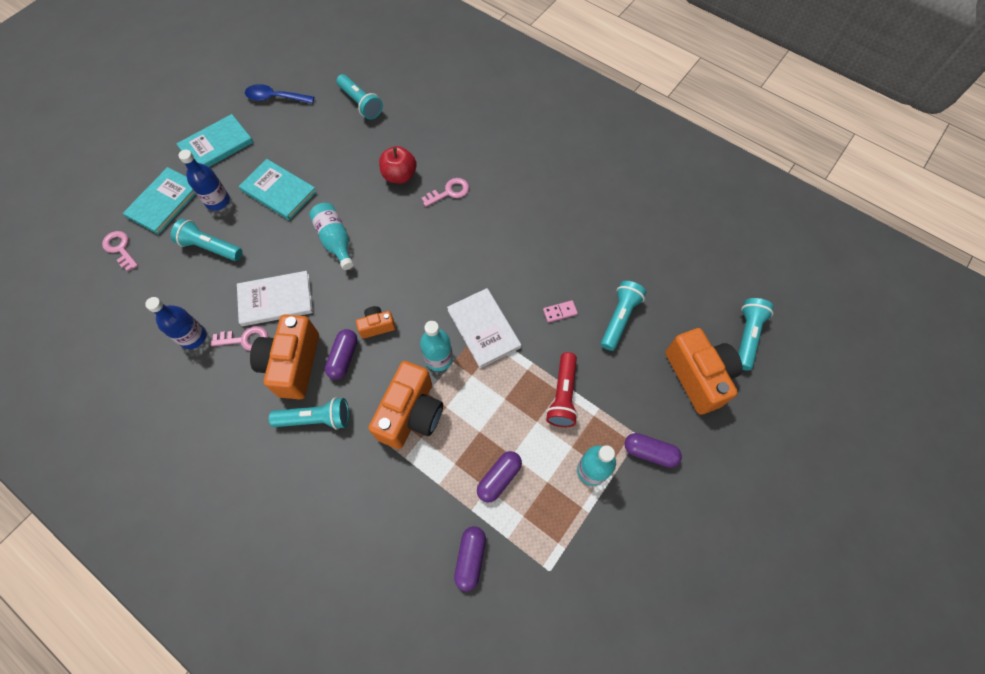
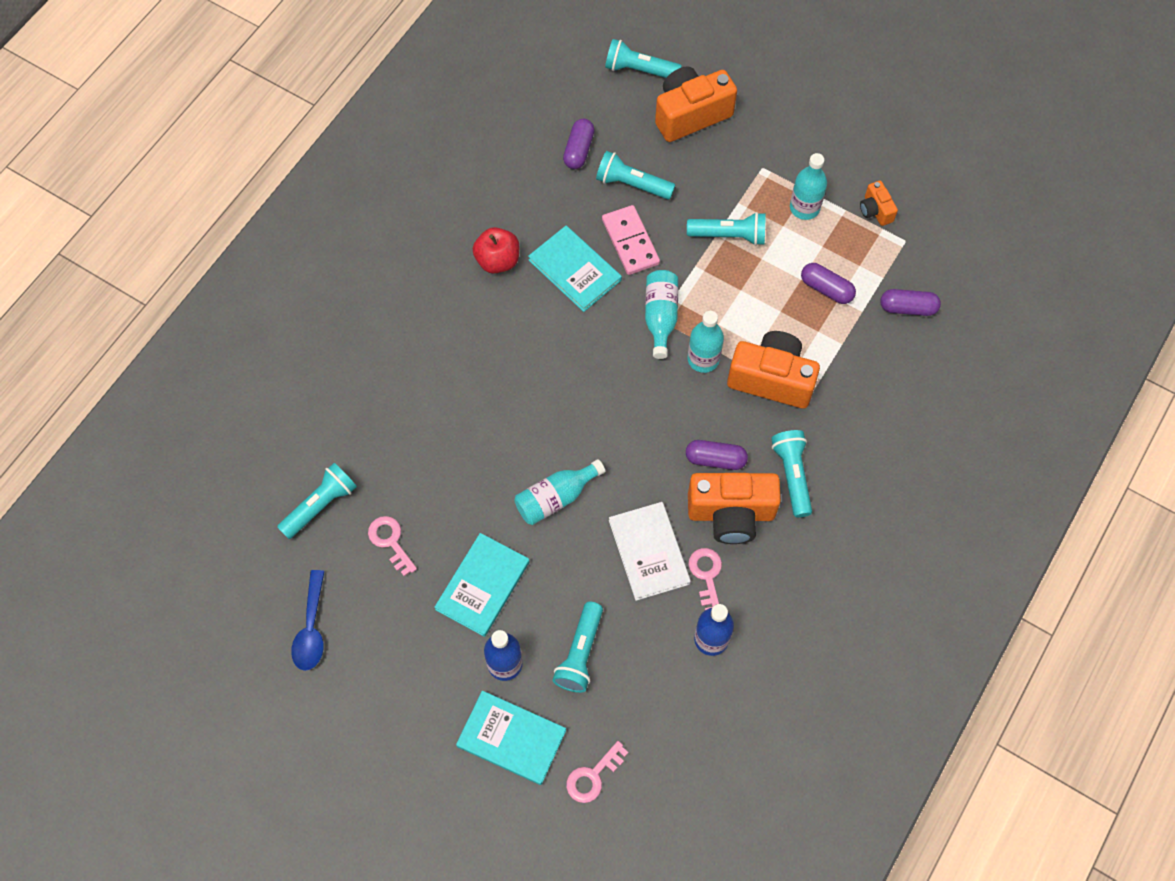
camera: 95 degrees left, 0 degrees up
turquoise book [176,114,253,167] -> turquoise book moved to [528,226,622,312]
orange camera [356,306,396,339] -> orange camera moved to [860,181,898,226]
red apple [379,146,417,183] -> red apple moved to [473,227,519,274]
pink key [422,178,469,207] -> pink key moved to [368,516,417,576]
white book [447,288,521,368] -> turquoise bottle [645,270,678,359]
pink domino [543,300,578,323] -> pink domino [602,205,660,275], size x1.96
red flashlight [546,352,578,427] -> turquoise flashlight [687,212,766,246]
purple capsule [625,433,682,468] -> purple capsule moved to [563,119,595,169]

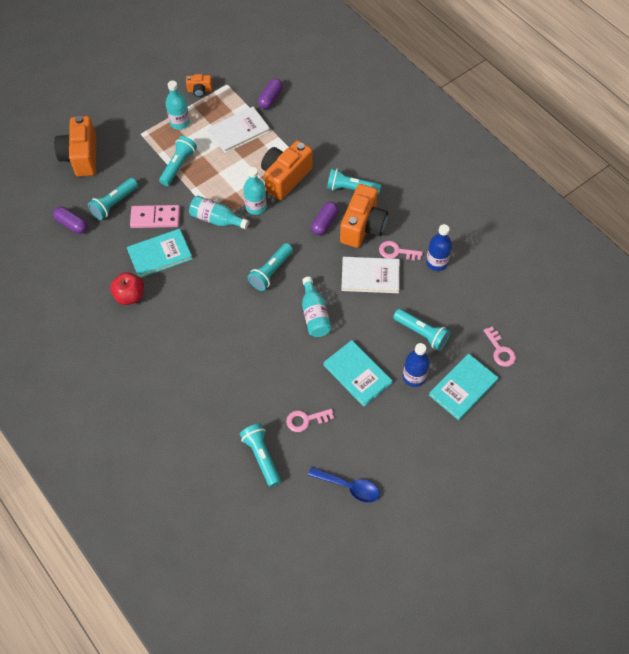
camera: 70 degrees left, 5 degrees down
turquoise flashlight [605,39,682,78] -> turquoise flashlight moved to [248,243,293,291]
purple capsule [801,263,856,304] -> white book [208,107,270,153]

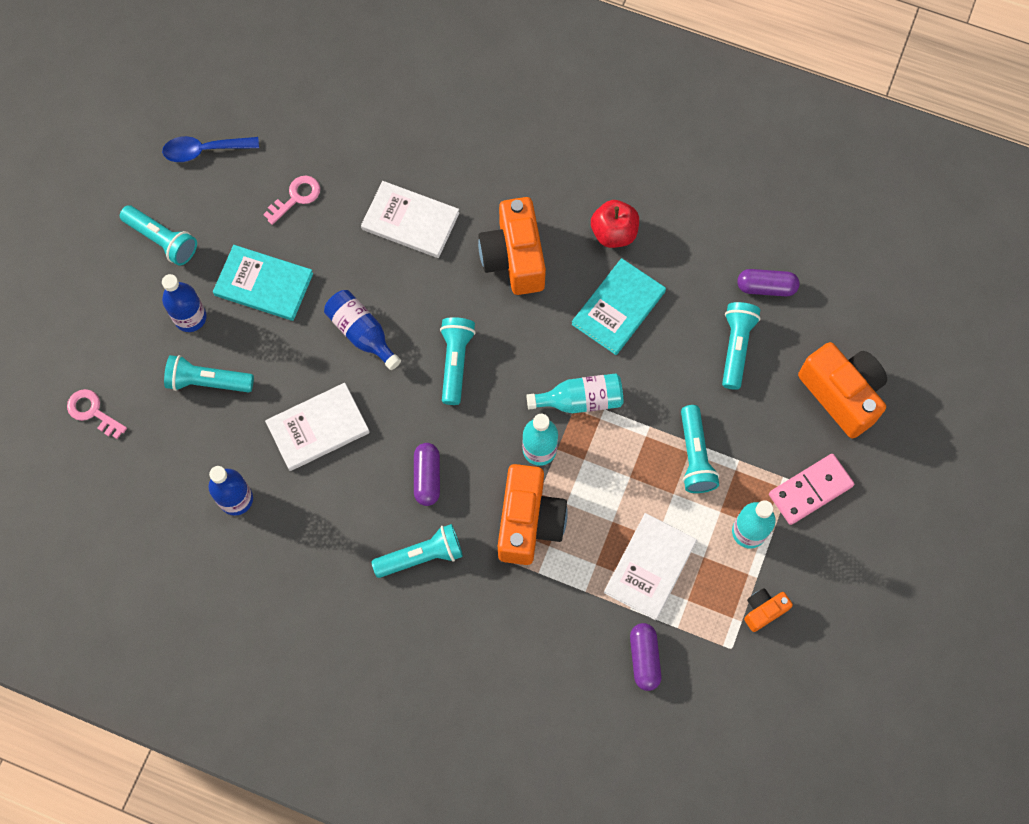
camera: 150 degrees right, 10 degrees up
pink domino [130,205,180,228] -> pink domino moved to [769,454,854,525]
turquoise flashlight [240,424,281,487] -> turquoise flashlight moved to [120,205,197,266]
turquoise bottle [302,277,331,337] -> blue bottle [324,290,401,370]
orange camera [340,184,388,248] -> orange camera moved to [478,197,546,295]
pink key [379,241,423,261] -> none
turquoise book [429,353,499,420] -> none
none -> white book [361,181,459,258]

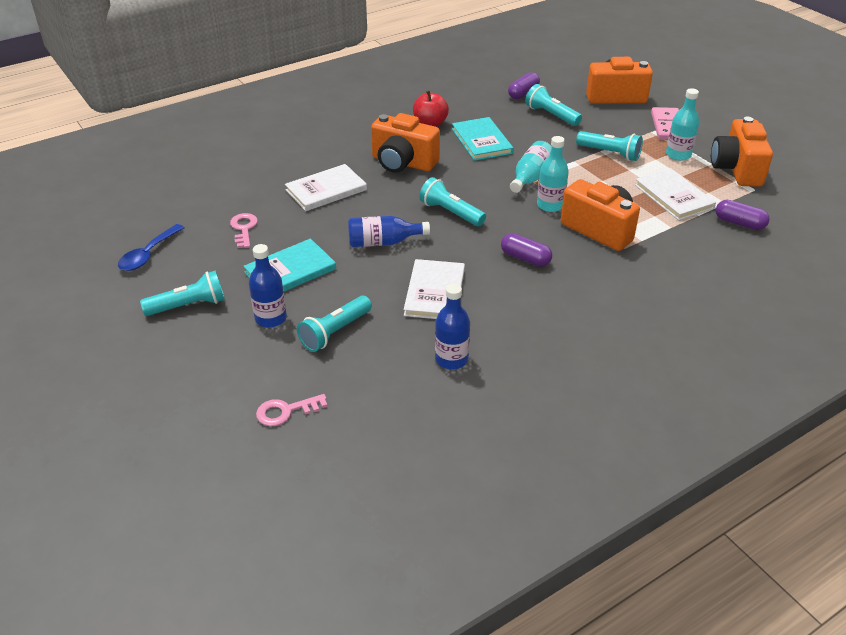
camera: 55 degrees left, 30 degrees down
turquoise flashlight [371,524,463,578] -> none
orange camera [744,588,793,632] -> orange camera [711,117,773,187], size x2.03

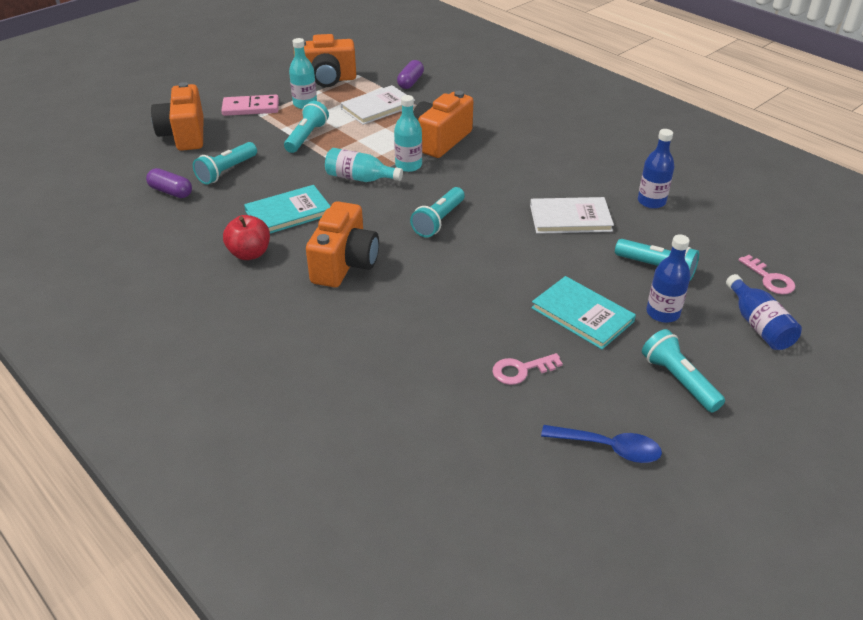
camera: 100 degrees left, 0 degrees up
white book [285,164,367,211] -> none
blue bottle [348,216,430,247] -> blue bottle moved to [726,274,802,350]
purple capsule [501,233,552,267] -> none

